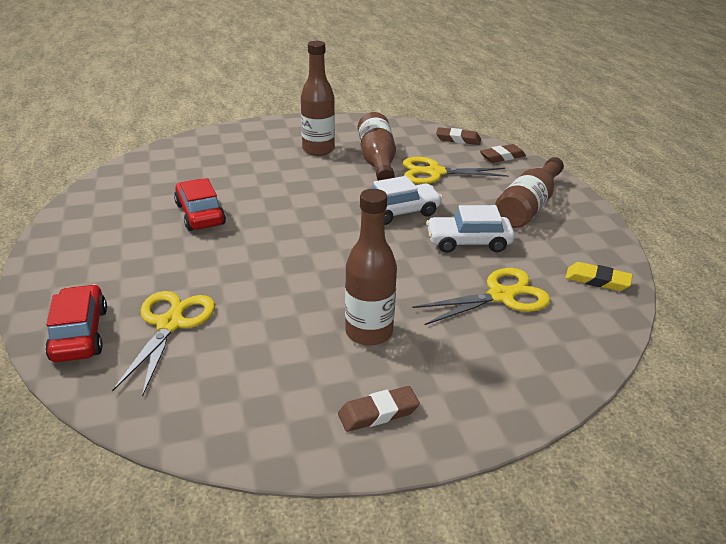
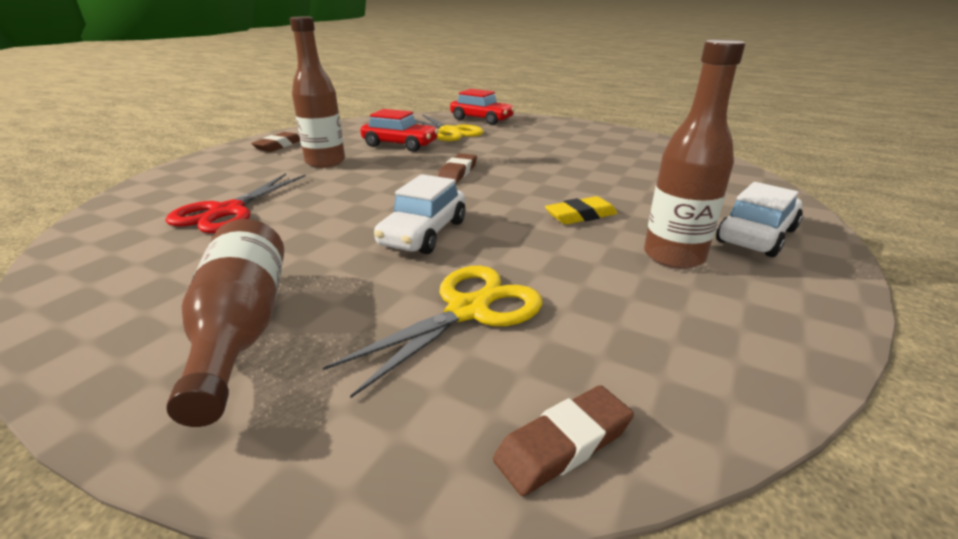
camera: 135 degrees right, 5 degrees down
red car [174,178,226,231] -> red car moved to [360,109,439,152]
brown bottle [358,112,396,181] -> none
yellow scissors [412,268,550,325] -> red scissors [165,173,306,233]
white car [426,205,514,253] -> white car moved to [716,182,803,257]
brown eraser [480,144,526,163] -> brown eraser moved to [438,153,477,183]
yellow eraser [565,262,633,291] -> yellow eraser moved to [545,196,618,225]

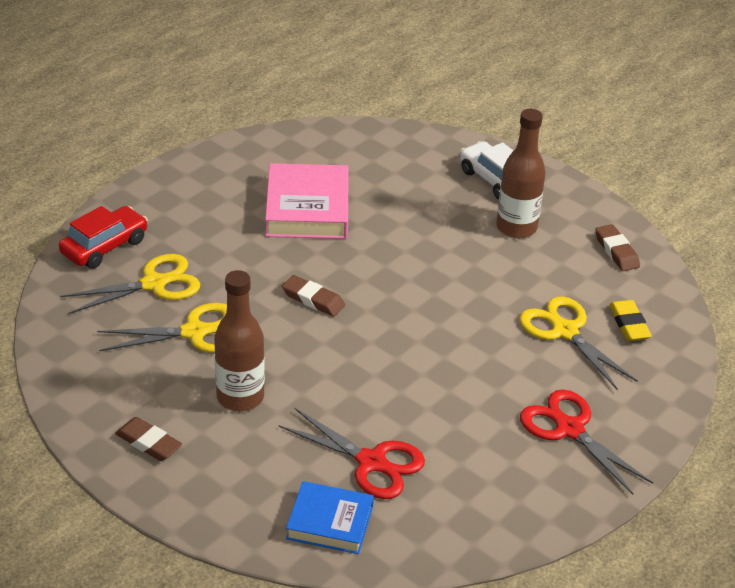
camera: 80 degrees left, 10 degrees up
brown bottle [166,219,284,427] -> red scissors [520,390,653,495]
red car [360,109,439,152] -> yellow scissors [97,303,227,353]
white car [374,174,465,254] -> none
brown eraser [493,385,634,496] -> brown eraser moved to [595,224,640,271]
yellow eraser [545,196,618,225] -> yellow eraser moved to [609,300,652,341]
none -> pink book [265,163,348,239]
none -> blue book [286,481,374,554]

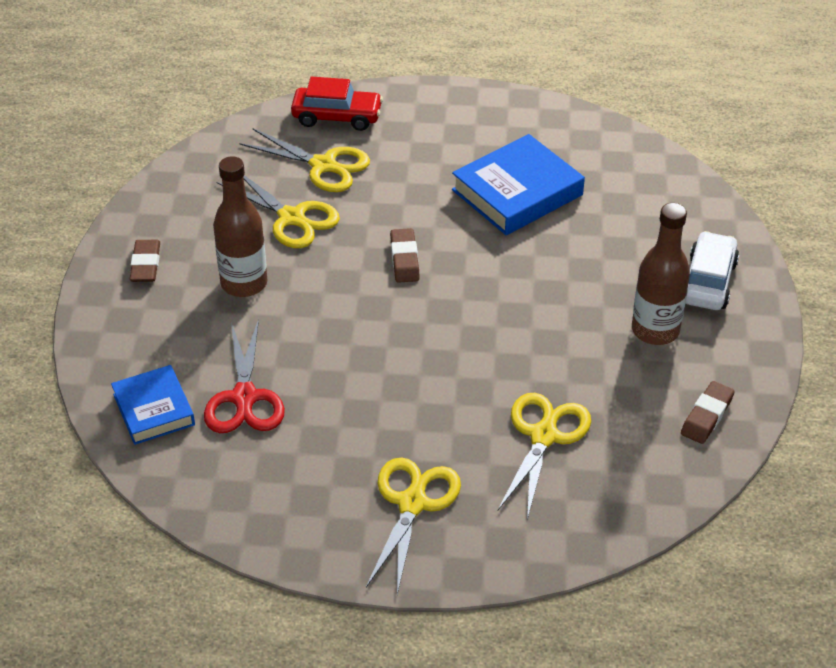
camera: 55 degrees right, 5 degrees up
pink book [265,163,348,239] -> blue book [452,134,585,235]
red scissors [520,390,653,495] -> yellow scissors [366,458,461,595]
yellow eraser [609,300,652,341] -> none

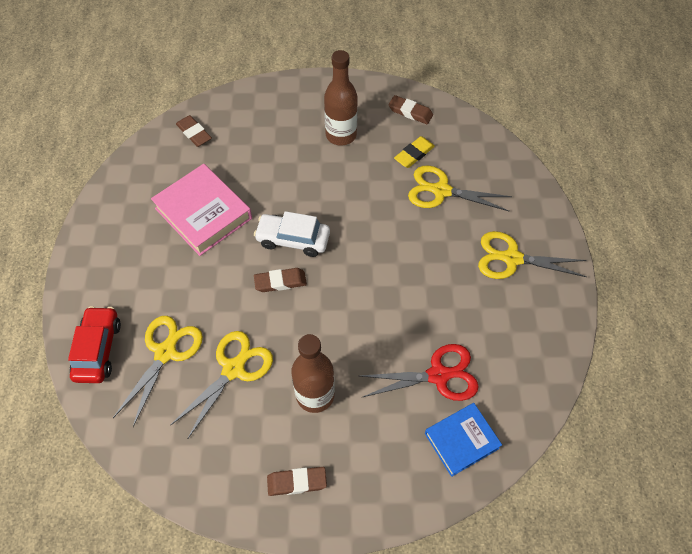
camera: 95 degrees left, 15 degrees up
blue book [452,134,585,235] -> pink book [151,164,252,256]
white car [686,231,739,310] -> white car moved to [254,211,330,257]
none -> brown eraser [176,115,212,147]
none -> yellow eraser [394,136,435,168]

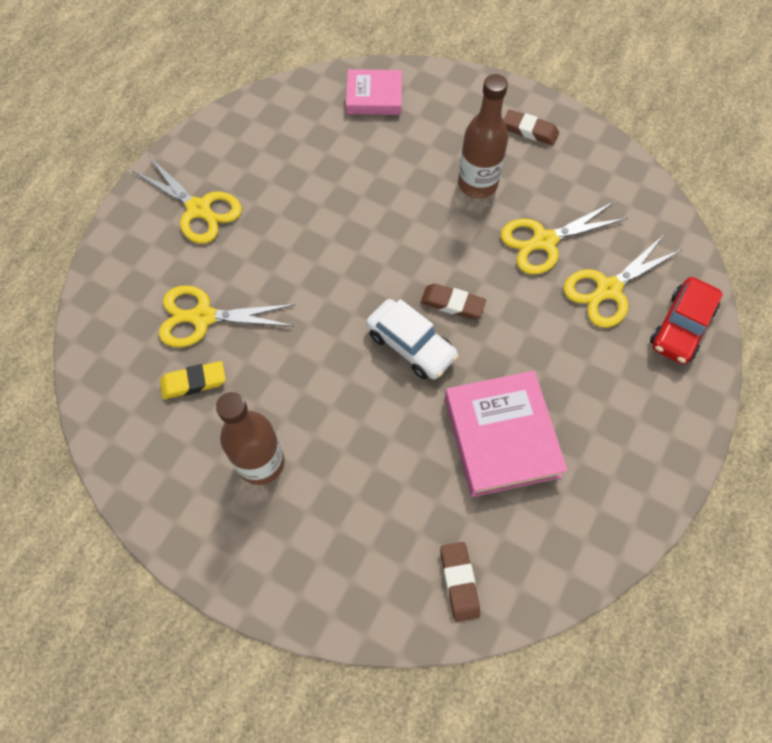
camera: 150 degrees left, 5 degrees up
red scissors [361,344,479,401] -> none
brown eraser [388,95,433,124] -> none
yellow scissors [408,165,512,211] -> yellow scissors turned 135 degrees clockwise [159,285,296,347]
blue book [425,403,502,477] -> pink book [346,69,402,115]

